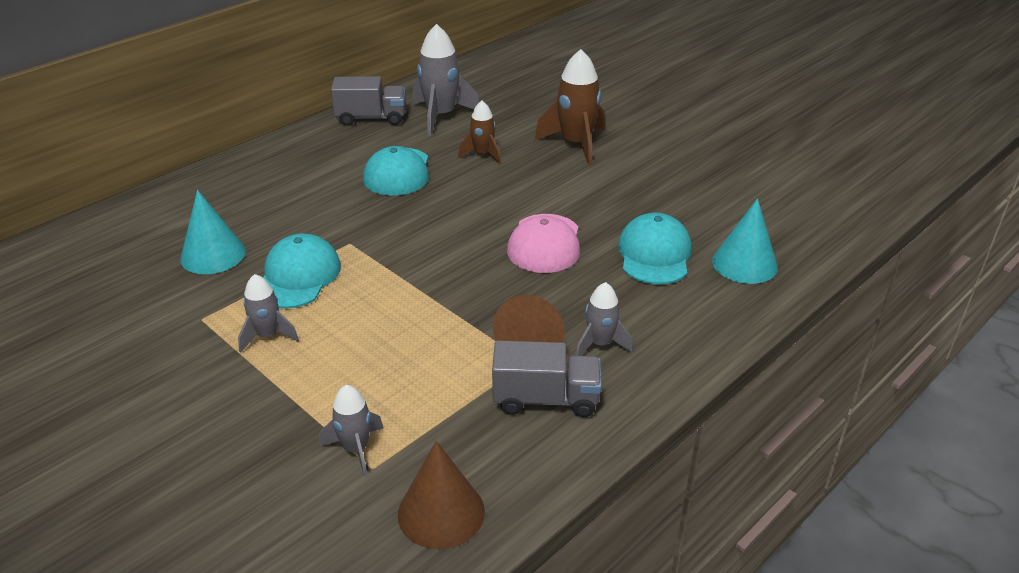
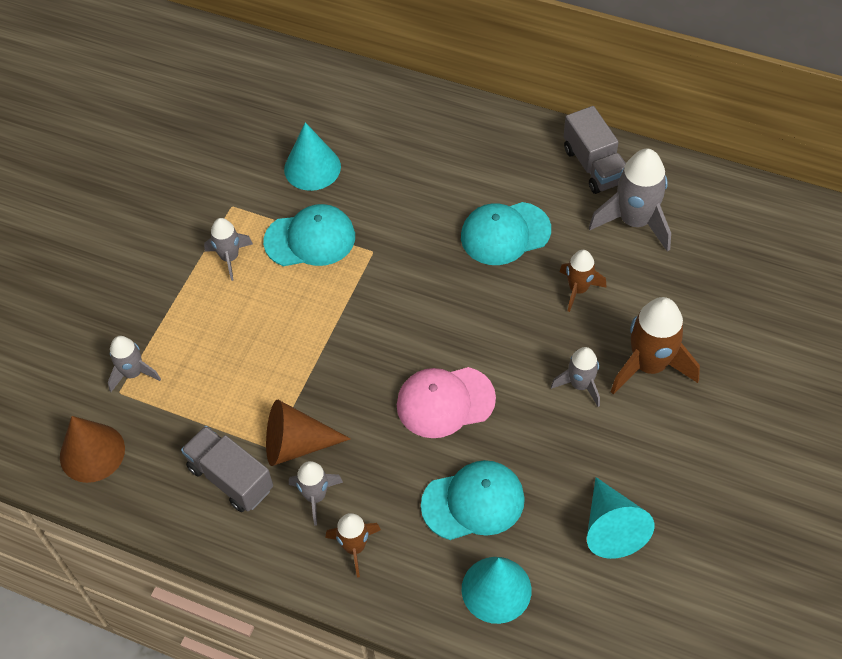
camera: 70 degrees right, 20 degrees up
grey truck [492,340,601,417] -> grey truck turned 150 degrees clockwise [181,426,273,512]
none -> brown rocket [326,513,381,578]
none -> grey rocket [551,347,600,407]
none -> turquoise cone [587,477,654,559]

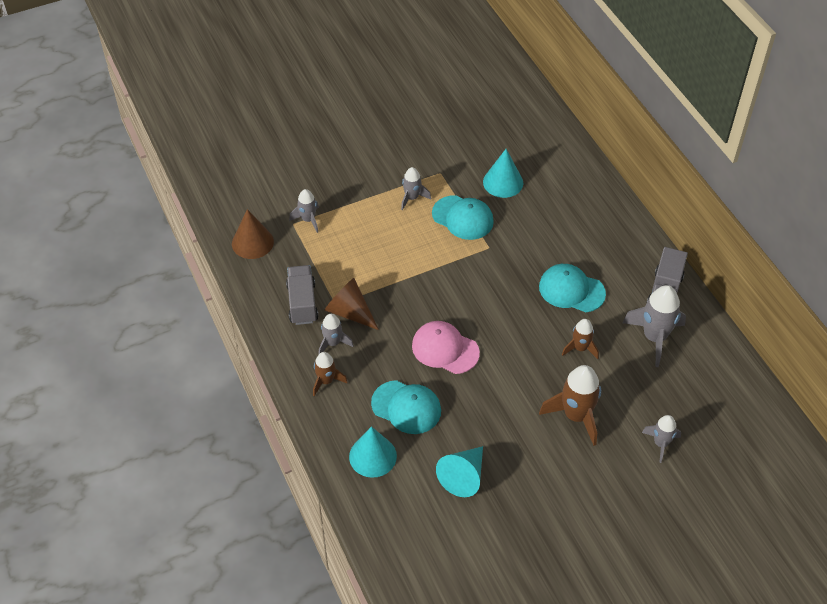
camera: 40 degrees right, 5 degrees down
grey rocket [551,347,600,407] -> grey rocket moved to [642,415,681,463]

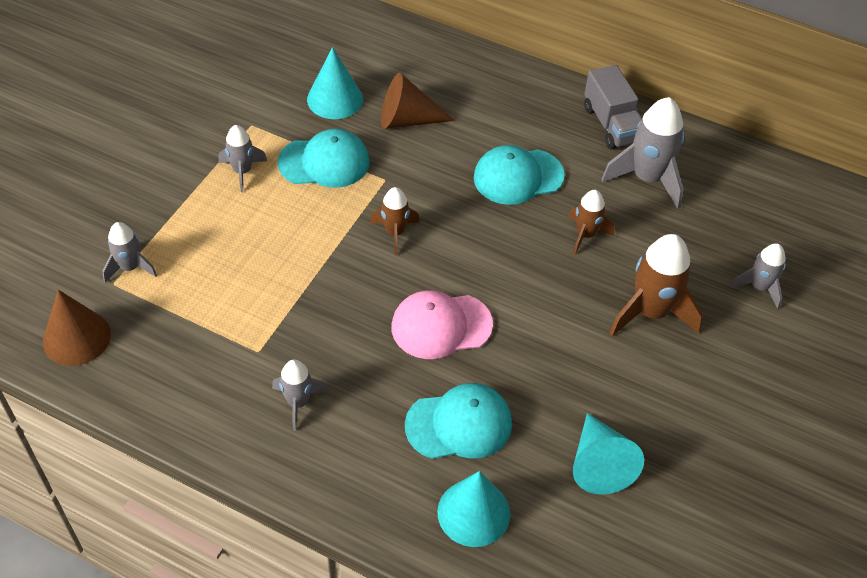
camera: 40 degrees left, 0 degrees up
grey truck [286,265,319,325] -> none
brown rocket [313,352,348,396] -> brown rocket moved to [370,187,420,255]
brown cone [325,278,379,330] -> brown cone moved to [381,73,455,129]

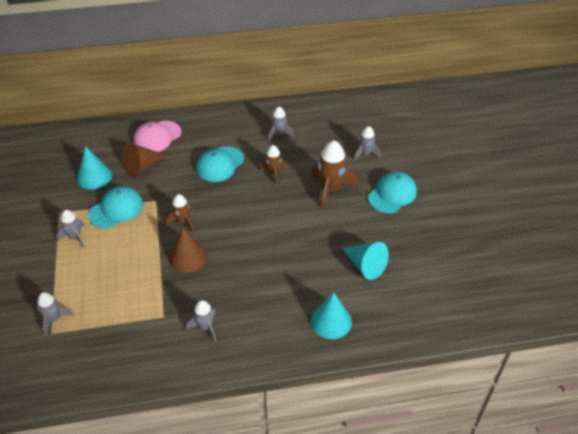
camera: 35 degrees left, 5 degrees down
brown cone [43,290,111,366] -> brown cone moved to [169,228,207,273]
pink cap [392,291,493,359] -> pink cap moved to [134,121,181,152]
turquoise cap [405,383,512,459] -> turquoise cap moved to [368,171,417,213]
grey truck [584,65,642,150] -> none
grey rocket [601,97,685,209] -> grey rocket [268,106,294,141], size x0.58

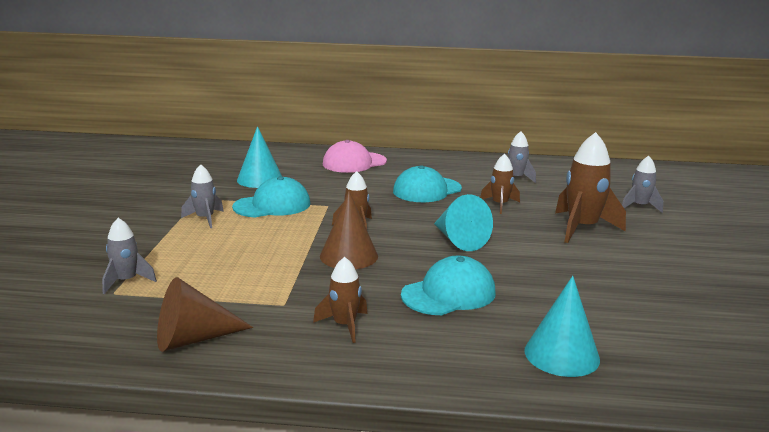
camera: 15 degrees right, 25 degrees down
brown cone [122,143,166,177] -> brown cone moved to [157,277,253,352]
grey rocket [186,300,216,341] -> brown rocket [313,257,367,343]
turquoise cone [342,242,389,280] -> turquoise cone moved to [434,194,493,251]
turquoise cap [368,171,417,213] -> turquoise cap moved to [401,255,496,315]

